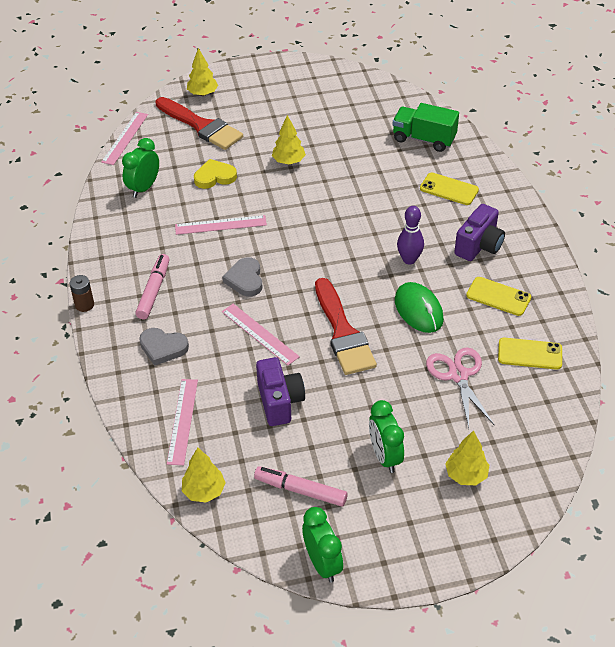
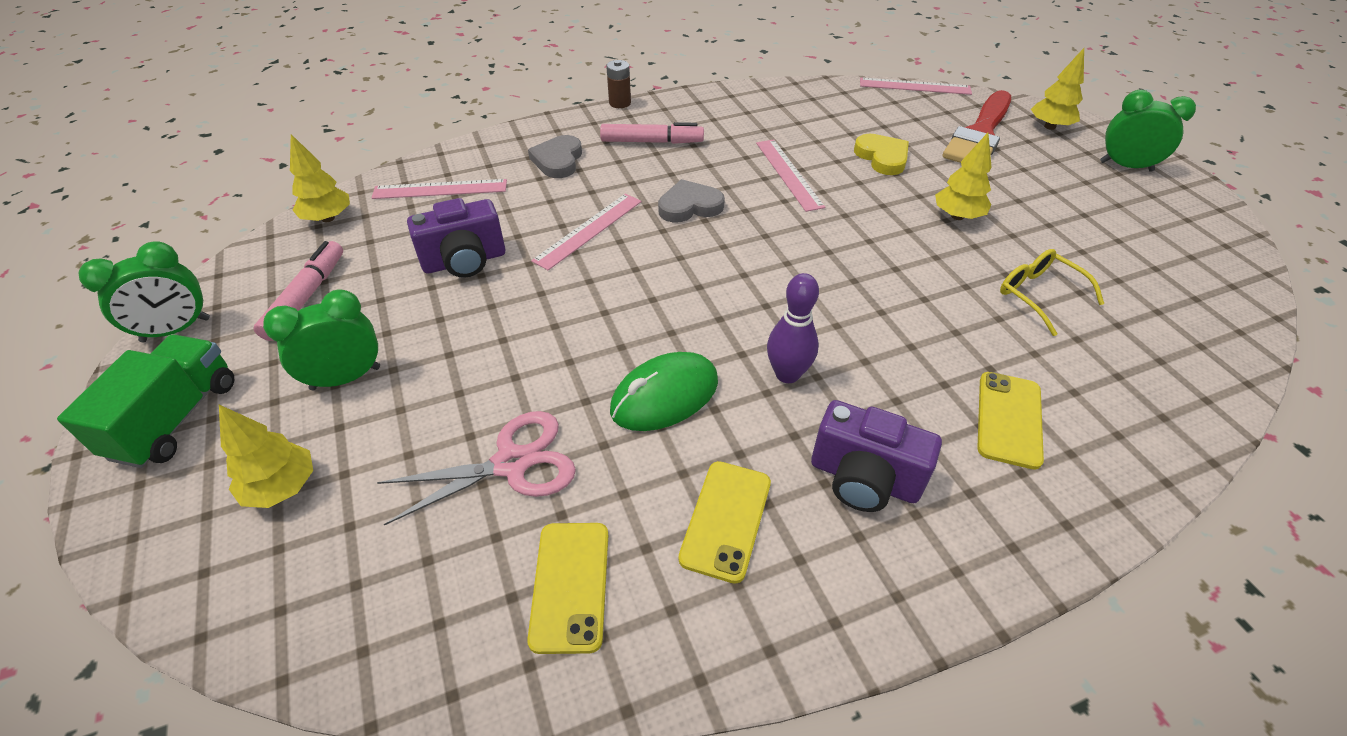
camera: 80 degrees right, 0 degrees up
green clock [122,138,159,198] -> green clock moved to [1100,90,1196,172]
red brush [315,278,377,375] -> none
green truck [393,103,459,152] -> green truck moved to [57,335,234,468]
none -> yellow glasses [1000,249,1104,336]

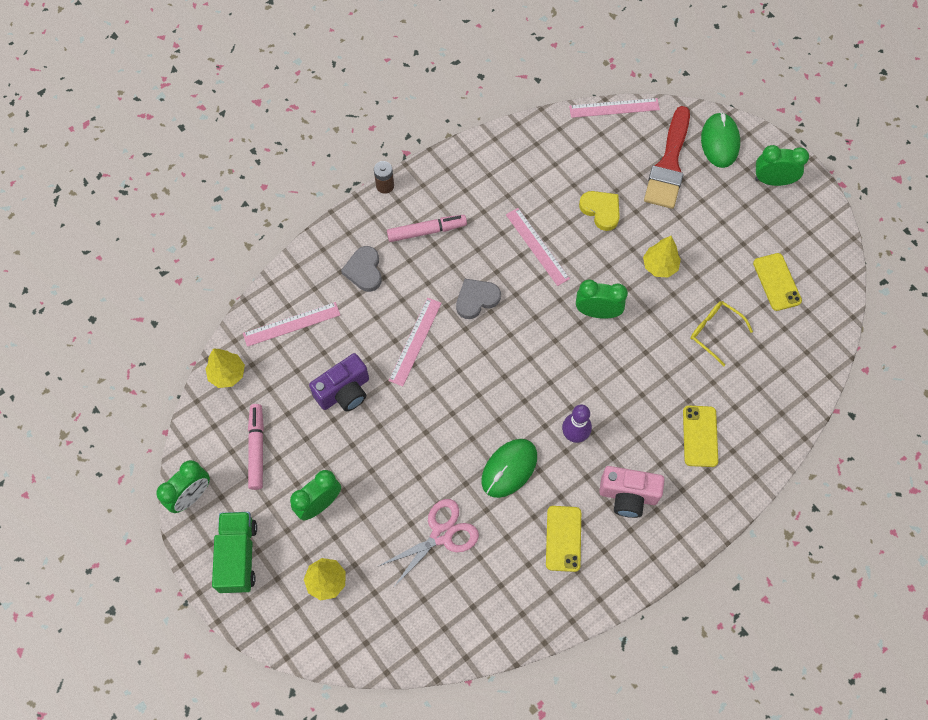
camera: 15 degrees left, 20 degrees up
yellow phone [527,523,609,654] -> yellow phone moved to [753,253,802,311]
purple camera [811,400,942,512] -> pink camera [599,466,665,518]
yellow tree [1031,48,1084,130] -> green mouse [701,112,740,168]
none -> green clock [576,280,628,319]

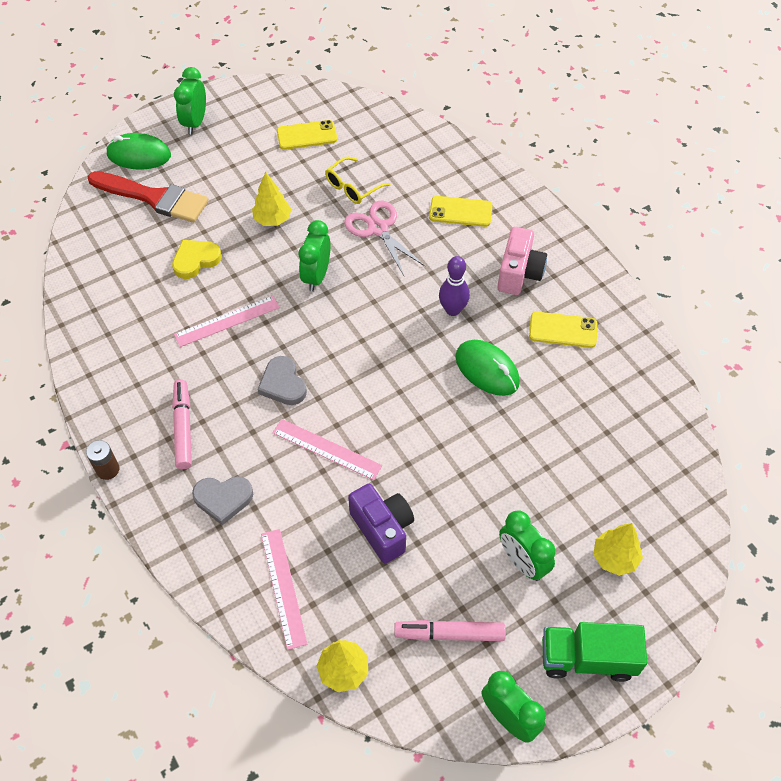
camera: 85 degrees left, 10 degrees down
pink scissors [377,499,479,588] -> pink scissors moved to [344,201,426,276]
pink ruler [569,98,660,118] -> none

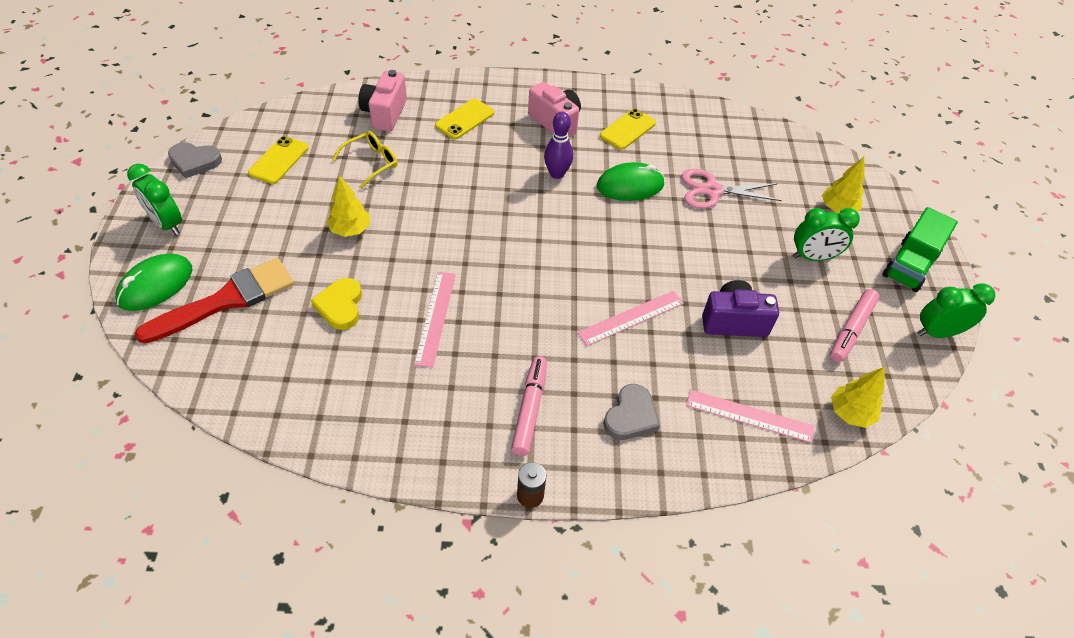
camera: 60 degrees left, 5 degrees down
pink marker [172,380,192,469] -> pink marker turned 75 degrees clockwise [511,356,547,456]
grey heart [257,356,307,405] -> grey heart moved to [168,142,222,178]
green clock [299,220,331,291] -> none
yellow glasses [325,157,391,204] -> yellow glasses turned 120 degrees counterclockwise [332,131,397,189]
pink scissors [344,201,426,276] -> pink scissors moved to [681,169,782,209]
none -> pink camera [358,70,407,132]

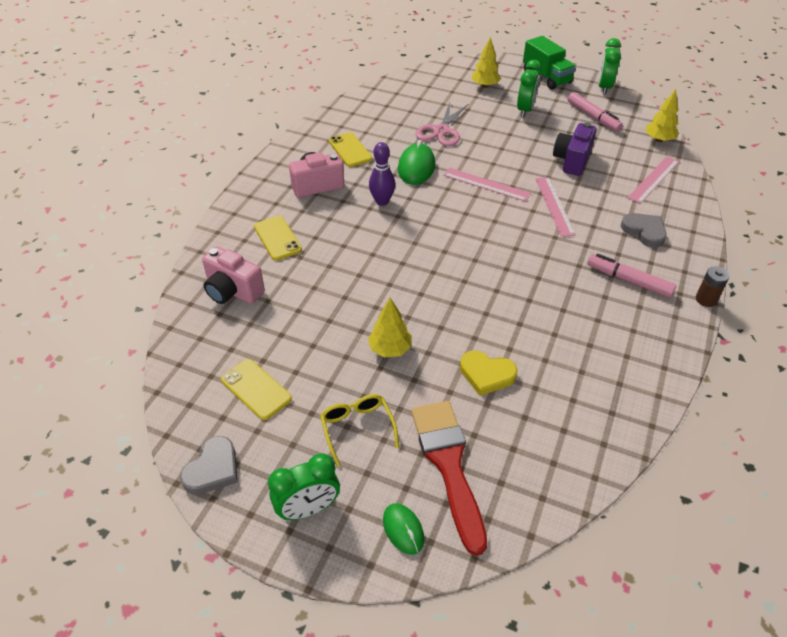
camera: 65 degrees left, 5 degrees down
green mouse [115,253,192,311] -> green mouse [383,503,424,555], size x0.61
yellow glasses [332,131,397,189] -> yellow glasses moved to [320,394,399,467]
pink ruler [414,272,456,368] -> pink ruler moved to [443,168,531,202]

